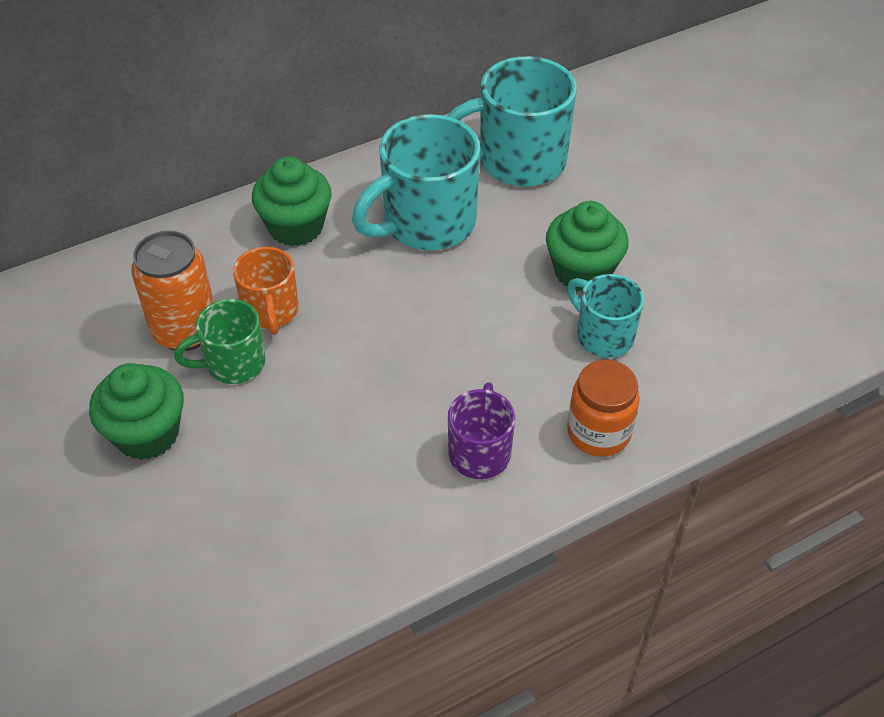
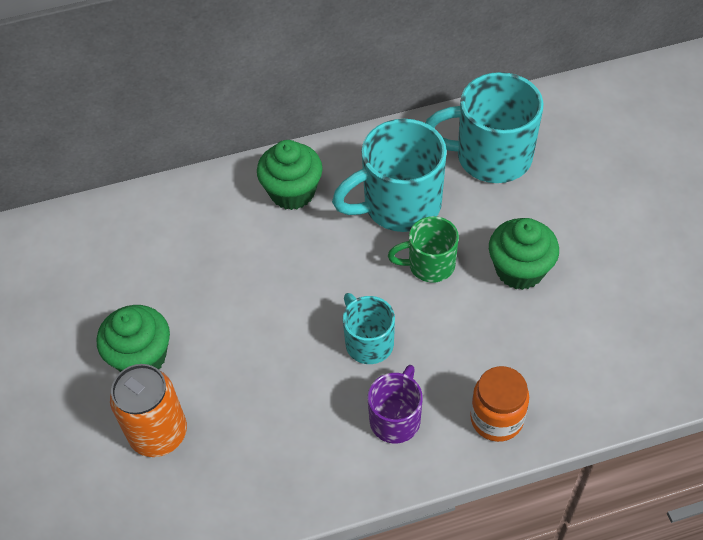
camera: 15 degrees right, 5 degrees up
orange can [131,231,214,351] -> orange can moved to [110,364,187,457]
green mug [174,299,266,384] -> green mug moved to [388,216,459,283]
orange mug [233,247,299,335] -> none
turquoise mug [567,274,644,358] -> turquoise mug moved to [343,293,395,364]

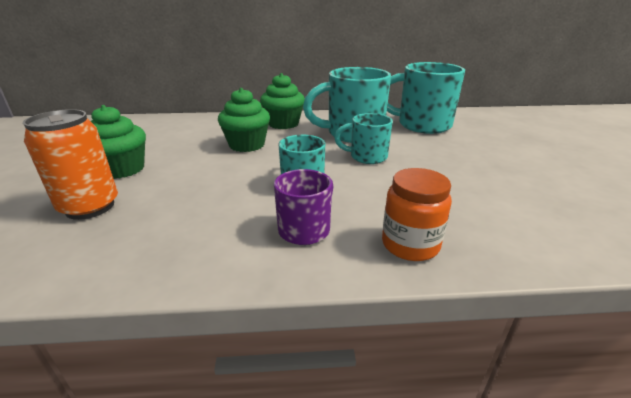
camera: 10 degrees right, 25 degrees down
green mug [388,216,459,283] -> turquoise mug [334,113,393,164]
green cupcake [489,218,559,290] -> green cupcake moved to [218,88,270,152]

